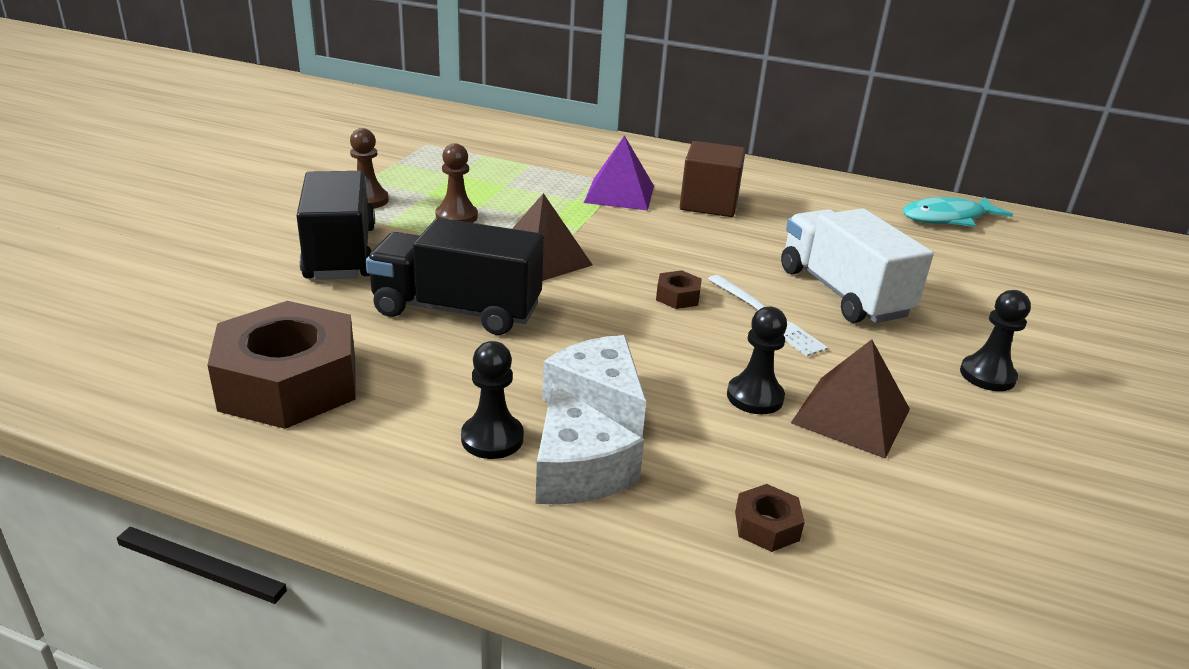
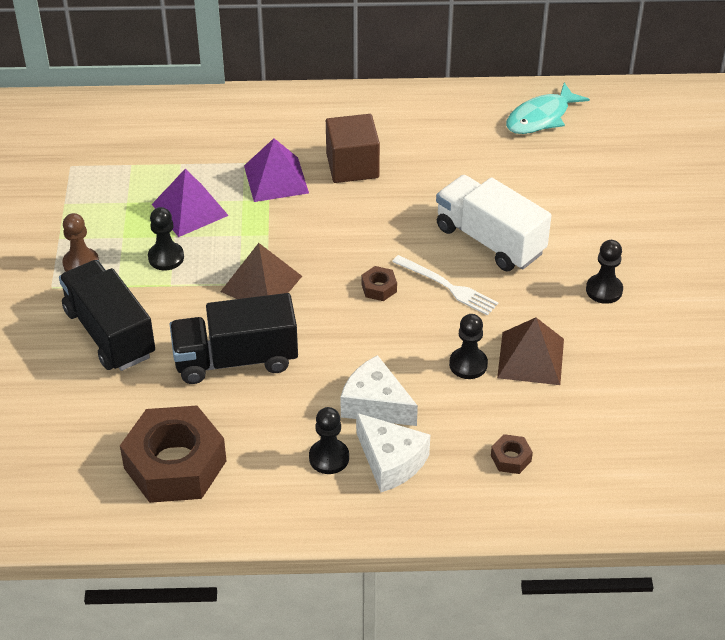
camera: 20 degrees left, 15 degrees up
brown pawn [435,143,478,223] -> black pawn [148,207,184,270]
none -> purple pyramid [152,169,229,237]

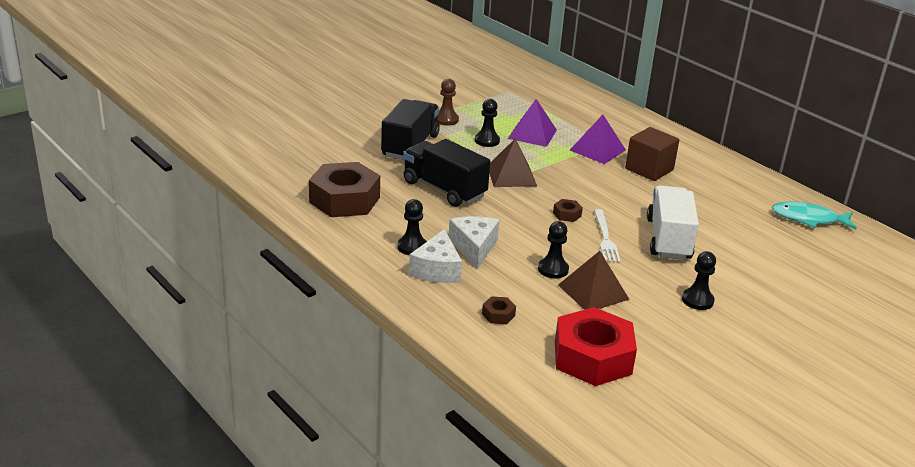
camera: 50 degrees right, 15 degrees down
none -> red nut [555,307,637,386]

